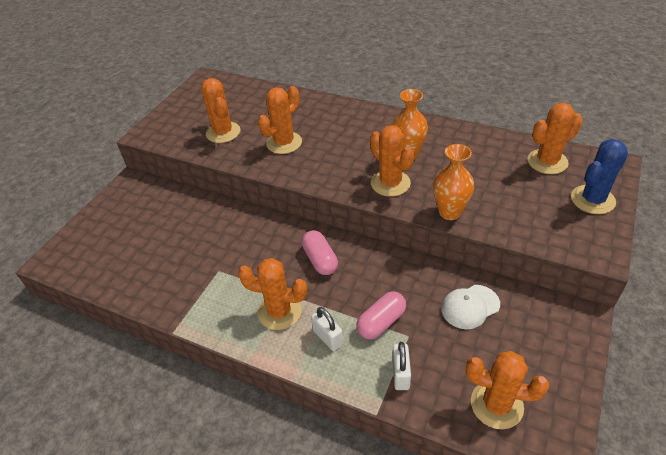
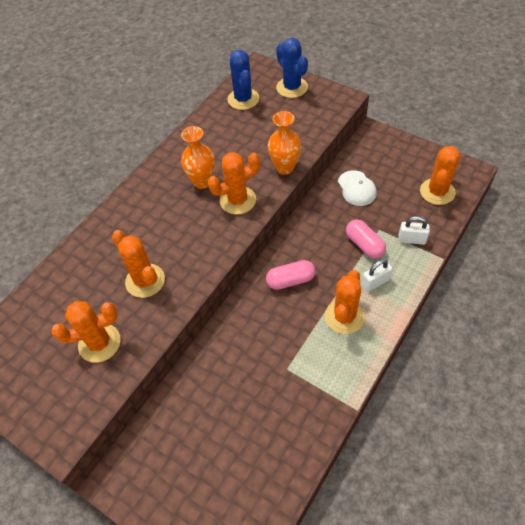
camera: 80 degrees left, 10 degrees up
orange cactus [528,103,583,174] -> blue cactus [227,50,259,110]

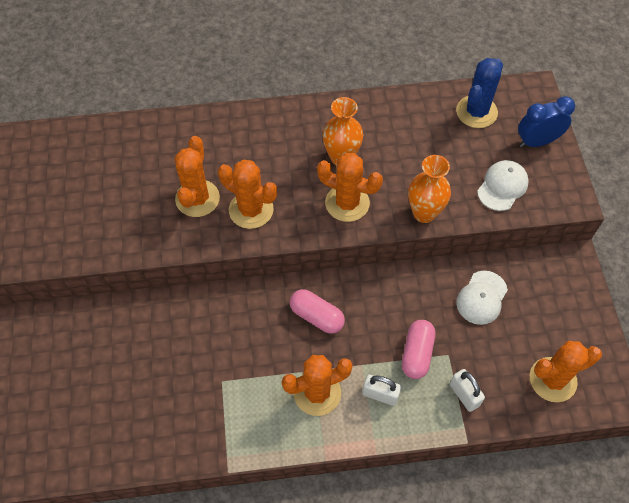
camera: 45 degrees right, 5 degrees up
orange cactus [51,301,121,363] -> orange cactus moved to [218,160,277,229]
blue cactus [276,38,308,98] -> blue clock [518,96,575,147]
none -> white cap [477,160,529,211]

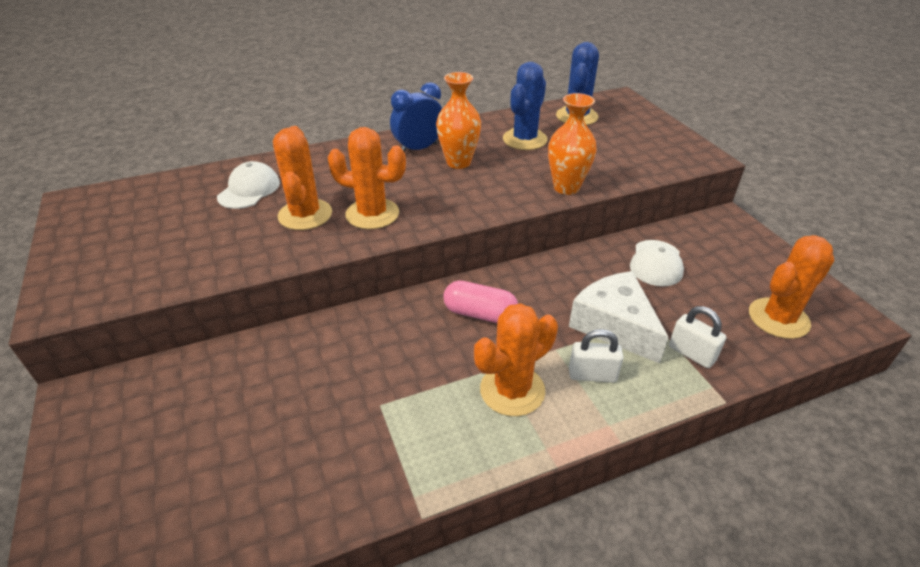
camera: 15 degrees left, 20 degrees down
orange cactus [317,153,383,222] -> none
pink capsule [402,320,435,379] -> white cheese [569,271,669,364]
white cap [477,160,529,211] -> white cap moved to [217,161,280,209]
blue clock [518,96,575,147] -> blue clock moved to [390,82,442,152]
none -> blue cactus [503,62,548,150]

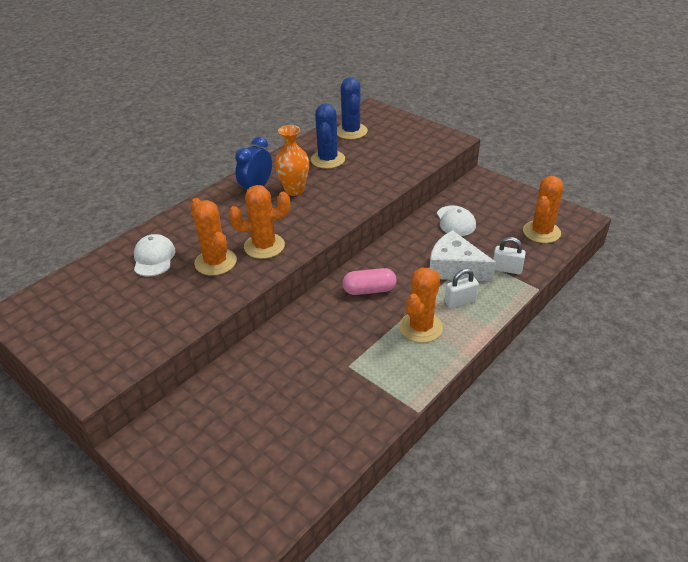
camera: 25 degrees left, 0 degrees up
orange vase [548,93,597,195] -> none

